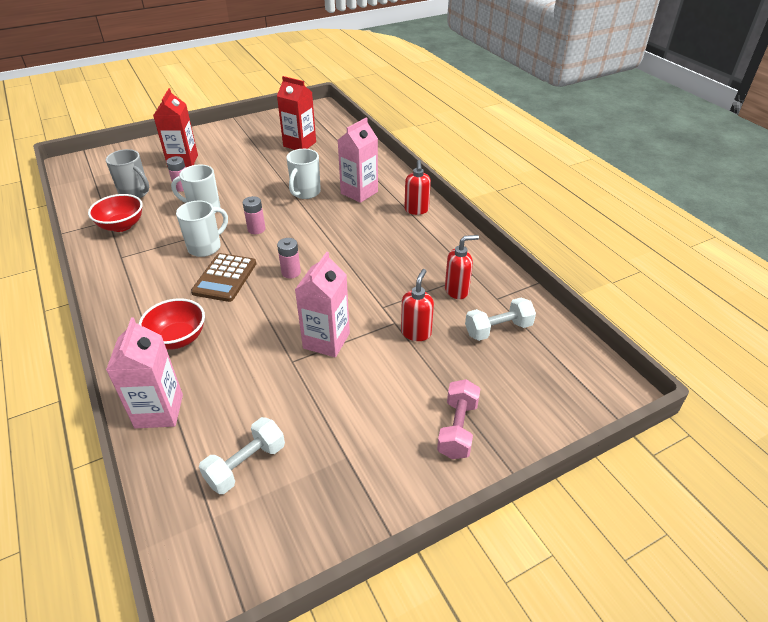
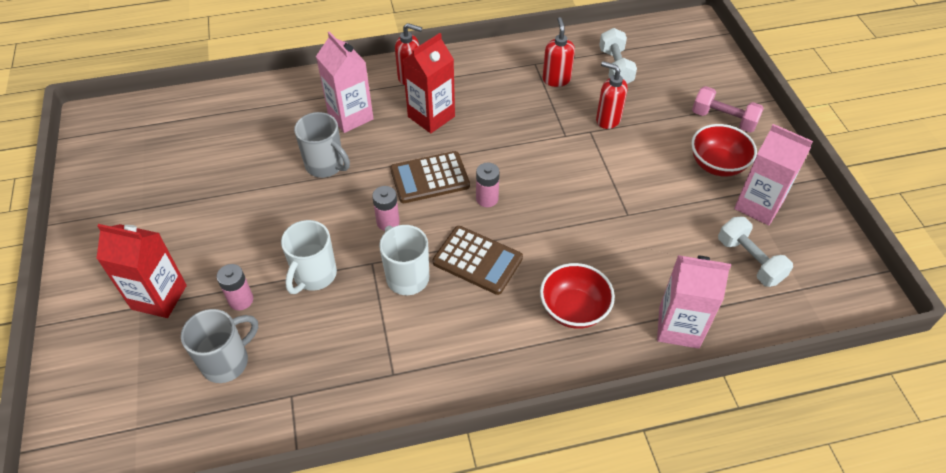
camera: 75 degrees left, 10 degrees up
red bowl [88,194,143,232] -> red bowl moved to [691,124,757,177]
red carton [277,76,316,150] -> red carton moved to [403,33,455,133]
white mug [286,149,321,199] -> grey mug [294,112,350,178]
pink carton [295,252,350,357] -> pink carton moved to [734,124,813,226]
none -> brown calculator [390,151,470,203]

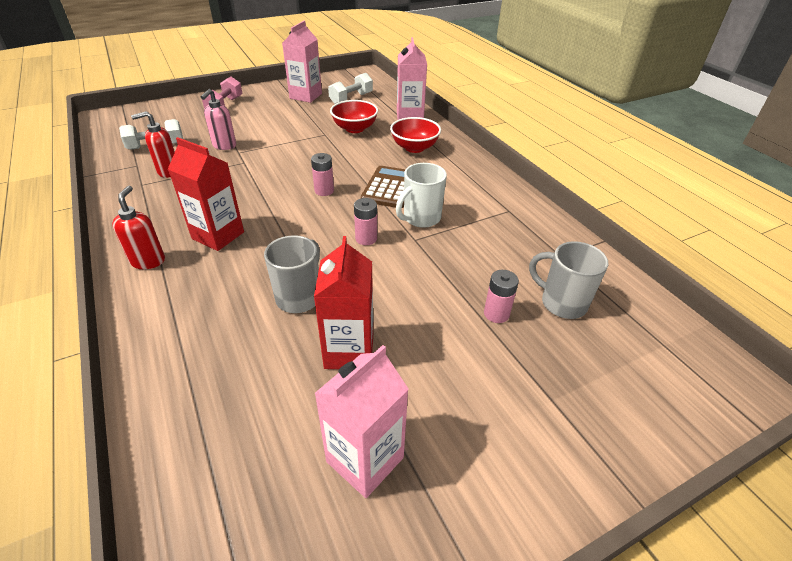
camera: 105 degrees left, 10 degrees down
red carton [96,224,187,318] -> red carton moved to [314,236,373,369]
white mug [281,220,337,294] -> none
pink carton [316,31,374,133] -> pink carton moved to [314,345,409,498]
brown calculator [390,151,470,203] -> none
red soap dispenser [596,61,628,129] -> pink soap dispenser [201,89,236,150]
red bowl [691,124,757,177] -> red bowl moved to [330,100,378,133]

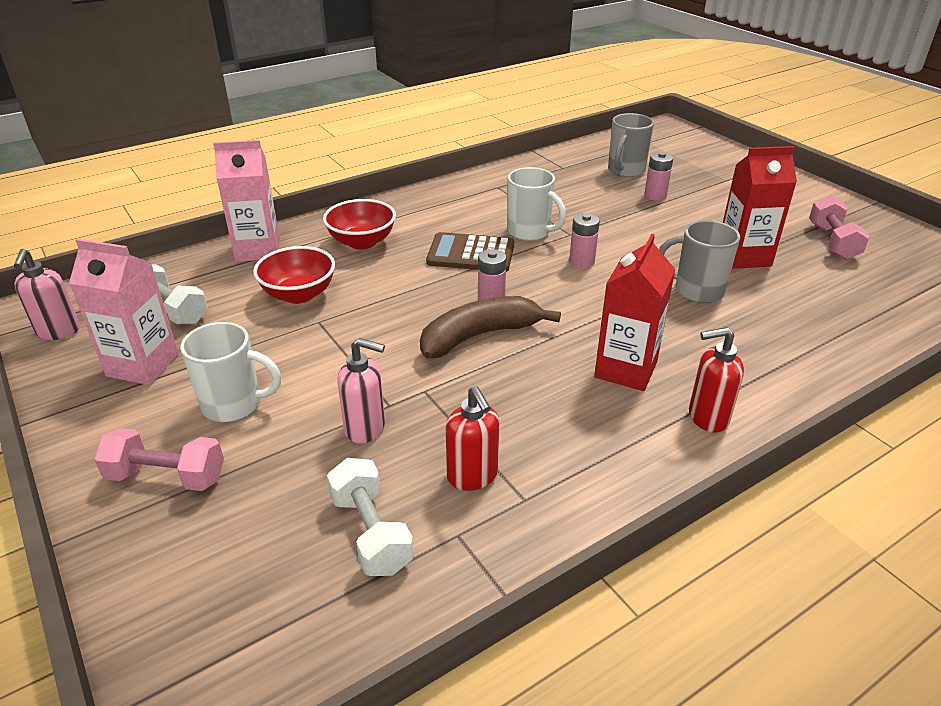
camera: 95 degrees left, 5 degrees down
pink carton [314,345,409,498] -> pink dumbbell [809,195,870,260]
none -> pink soap dispenser [14,249,80,340]
none -> white mug [180,322,281,422]
none -> brown banana [420,296,561,359]

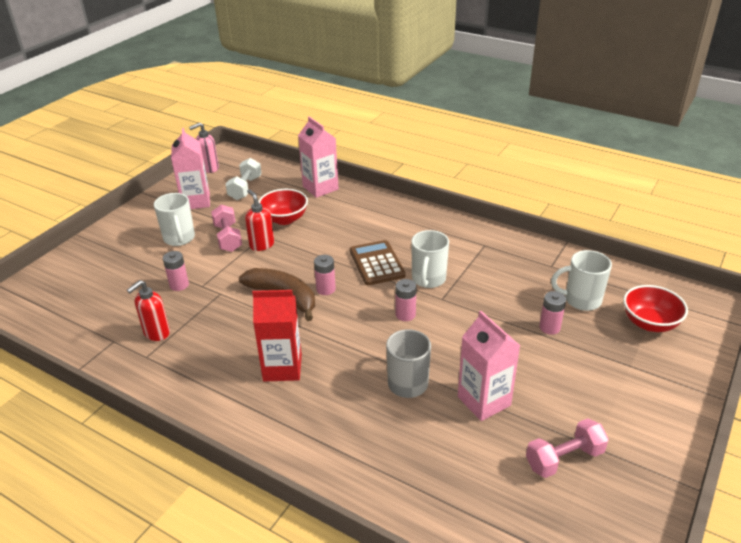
camera: 65 degrees right, 0 degrees up
pink dumbbell [94,428,224,491] -> pink dumbbell moved to [211,205,242,252]
red bowl [323,199,396,250] -> red bowl moved to [623,285,688,332]
white dumbbell [327,458,414,576] -> none
pink soap dispenser [337,338,385,444] -> pink battery [163,251,189,291]
grey mug [608,113,654,177] -> white mug [551,250,612,311]
red soap dispenser [689,327,744,433] -> red soap dispenser moved to [245,189,274,251]
red carton [723,146,797,269] -> pink carton [458,311,520,421]

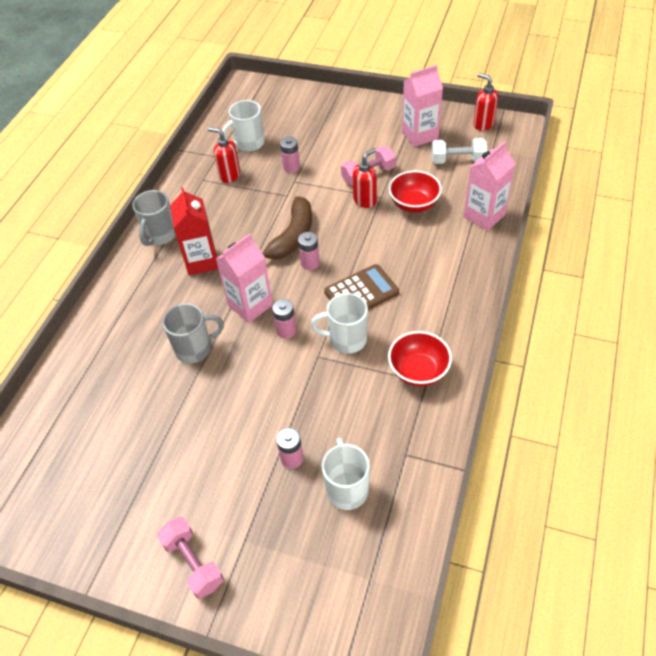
camera: 80 degrees right, 15 degrees up
white mug [154,193,195,246] -> white mug moved to [222,100,265,152]
pink soap dispenser [189,122,219,173] -> red soap dispenser [473,73,498,131]
pink carton [458,311,520,421] -> pink carton moved to [216,234,273,323]
pink dumbbell [526,418,609,478] -> pink dumbbell moved to [157,517,224,599]
red bowl [623,285,688,332] -> red bowl moved to [388,331,452,386]
none -> grey mug [132,190,176,246]

